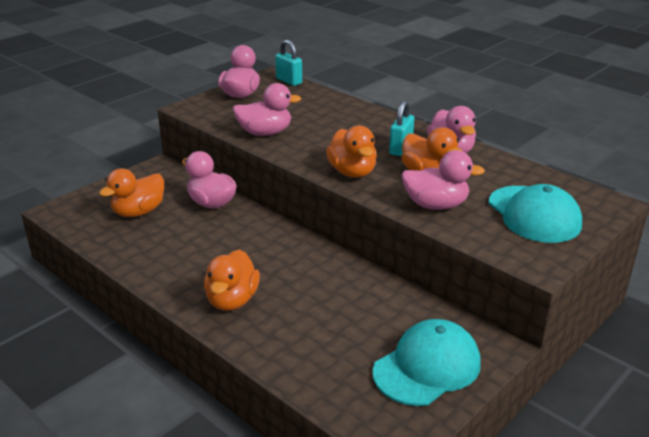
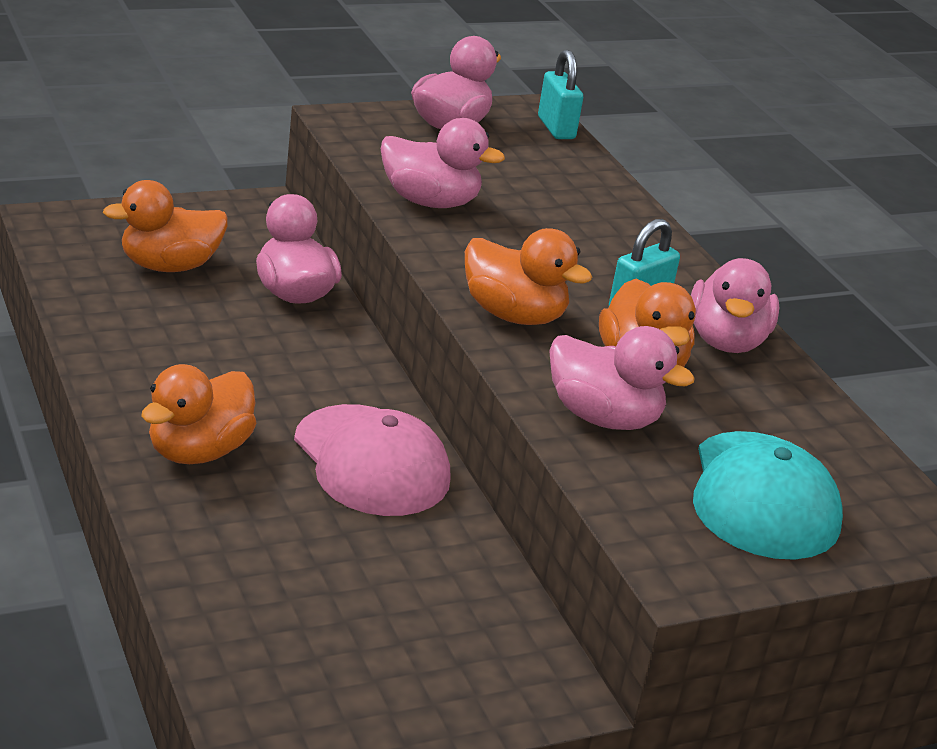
camera: 20 degrees right, 0 degrees up
orange duck [326,126,377,178] -> orange duck turned 60 degrees counterclockwise [465,228,592,325]
turquoise cap [372,319,481,406] -> none
none -> pink cap [294,404,450,516]

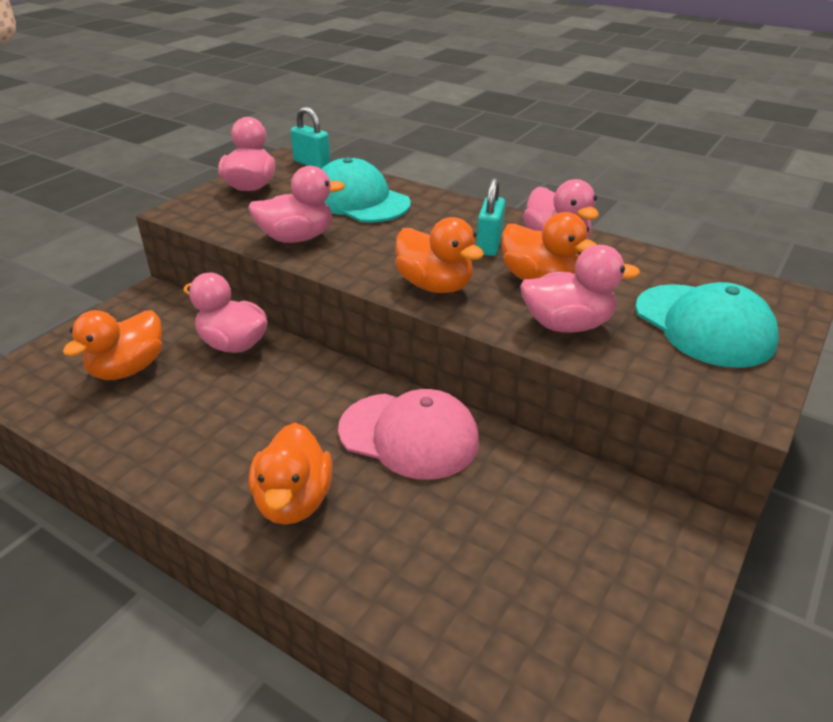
camera: 30 degrees left, 5 degrees up
orange duck [465,228,592,325] -> orange duck turned 45 degrees clockwise [395,217,484,293]
none -> turquoise cap [322,157,411,223]

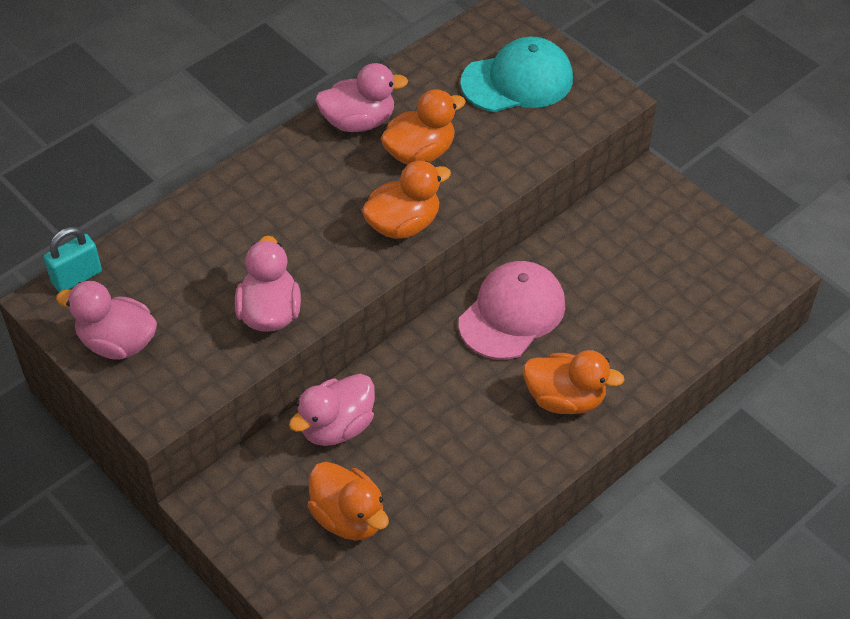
camera: 75 degrees left, 15 degrees up
turquoise cap [322,157,411,223] -> none
turquoise padlock [477,178,505,256] -> none
pink duck [520,245,640,333] -> none

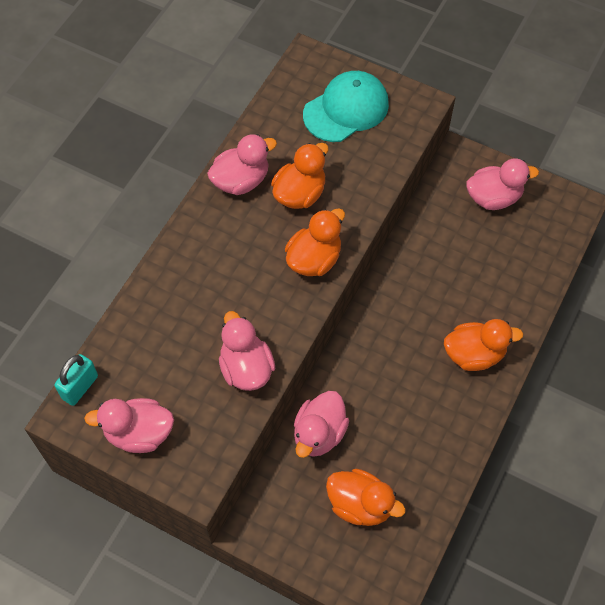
camera: 20 degrees left, 10 degrees up
pink cap [459,261,565,360] -> none
none -> pink duck [466,158,539,210]

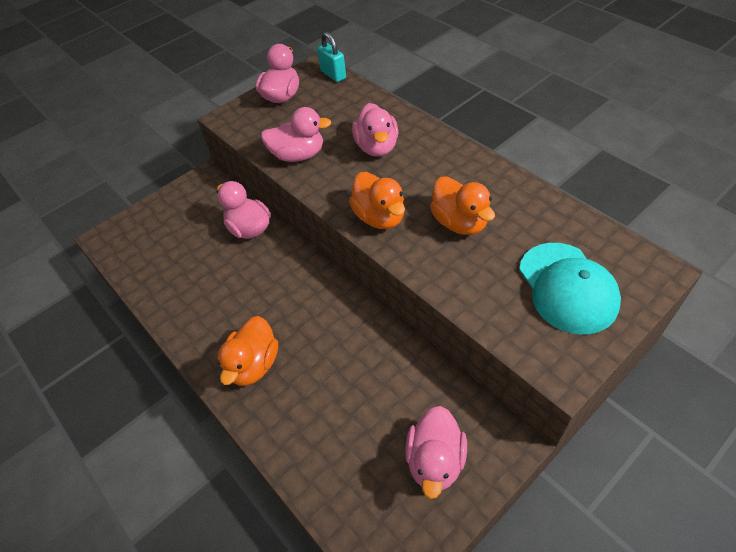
camera: 115 degrees right, 10 degrees down
pink duck [207,134,277,195] -> pink duck moved to [352,103,399,157]
orange duck [326,469,406,526] -> none

